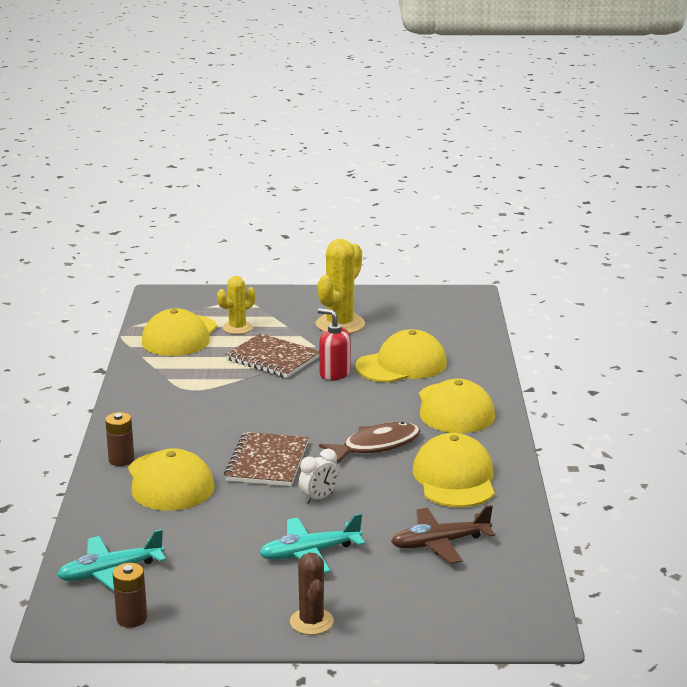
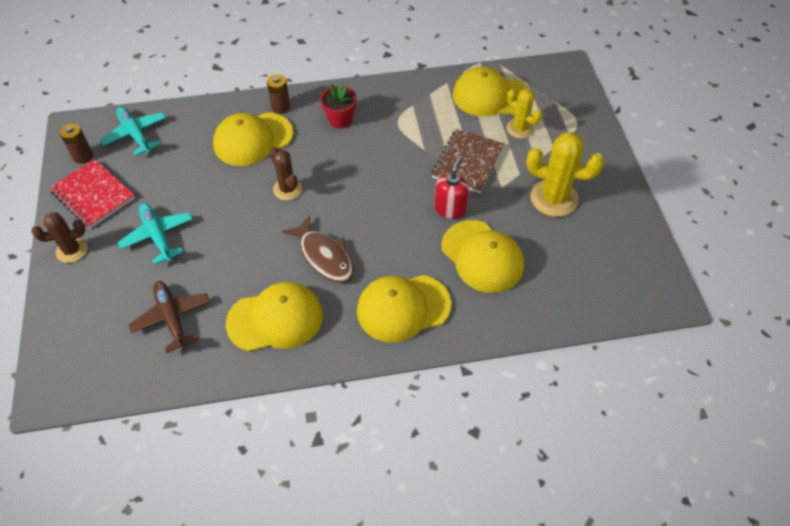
camera: 80 degrees right, 30 degrees up
brown notebook [224,432,308,486] -> brown cactus [270,147,302,200]
white clock [299,448,339,504] -> none
none -> red notebook [49,159,135,229]
none -> red flower pot [320,83,357,128]

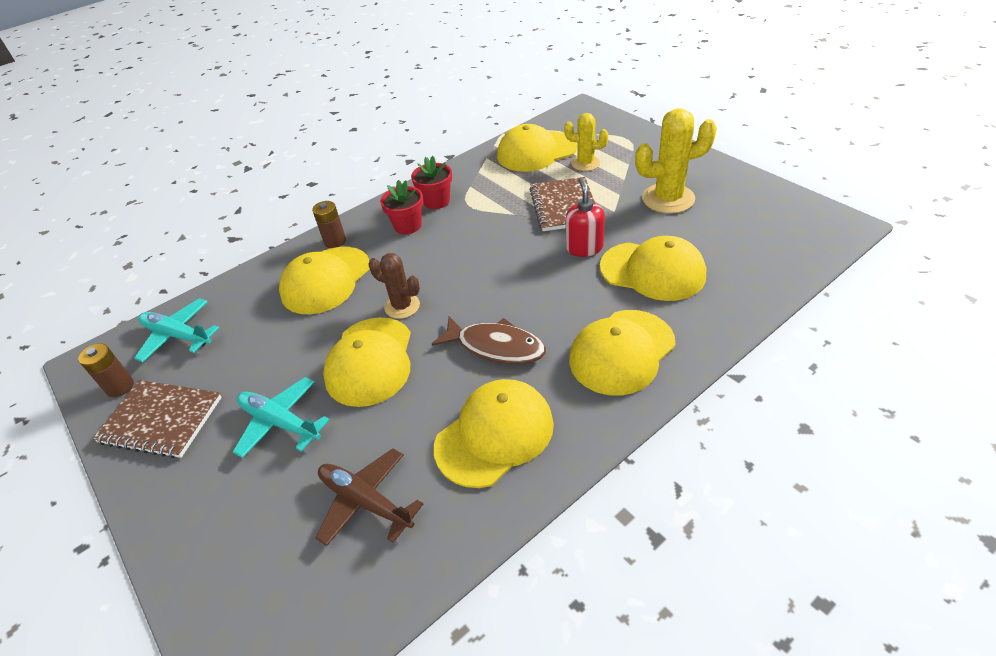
camera: 25 degrees left, 10 degrees down
brown cactus [32,212,87,263] -> none
red notebook [49,159,135,229] -> brown notebook [93,380,222,458]
none -> yellow cap [323,317,411,407]
none -> red flower pot [411,156,452,209]

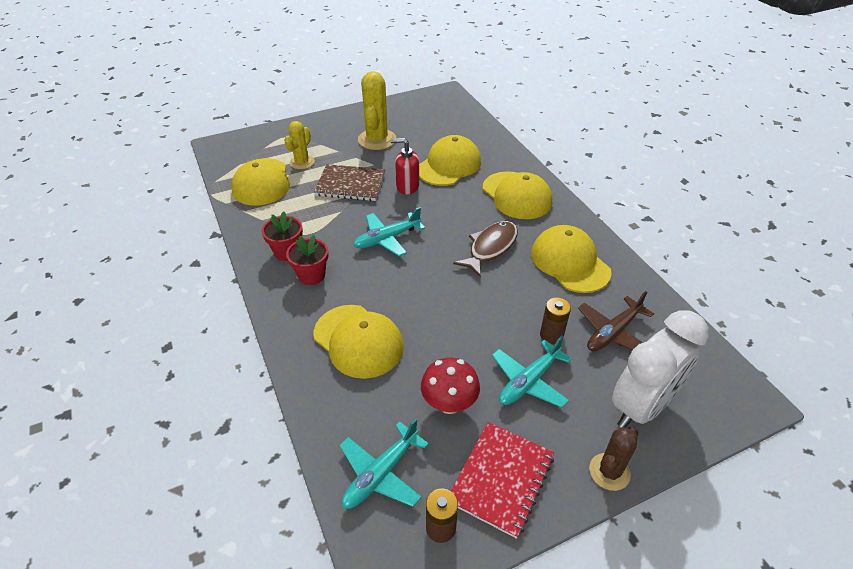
camera: 80 degrees left, 0 degrees up
brown notebook [93,380,222,458] -> red notebook [451,422,554,539]
brown battery [312,201,346,248] -> brown battery moved to [540,297,571,344]
yellow cap [323,317,411,407] -> none
brown cactus [369,253,420,319] -> brown cactus moved to [589,427,638,491]
none -> turquoise plane [353,207,425,257]
none -> red mushroom [421,358,480,414]
none -> white clock [612,311,709,428]

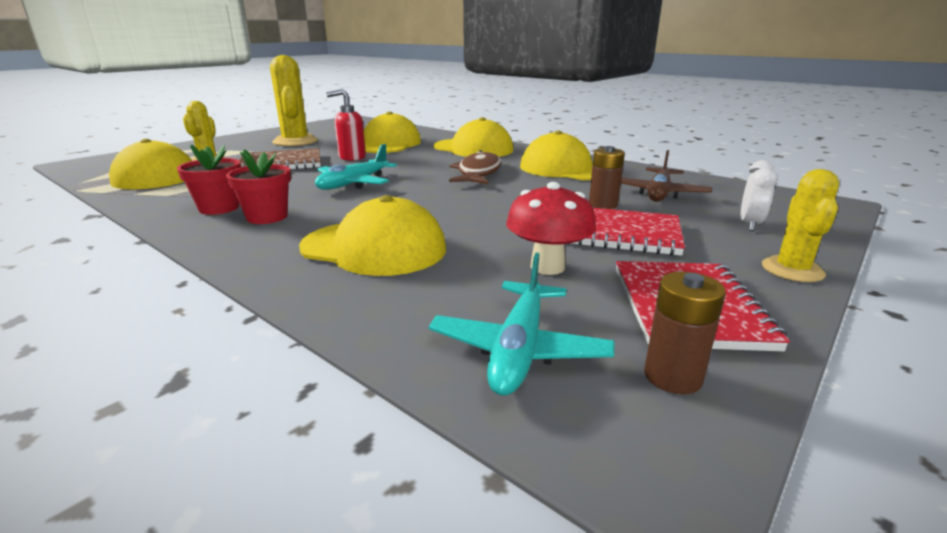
camera: 25 degrees left, 20 degrees down
turquoise plane [492,335,572,408] -> red notebook [571,208,685,256]
brown cactus [589,427,638,491] -> yellow cactus [762,169,839,282]
white clock [612,311,709,428] -> white clock [741,160,777,231], size x0.44

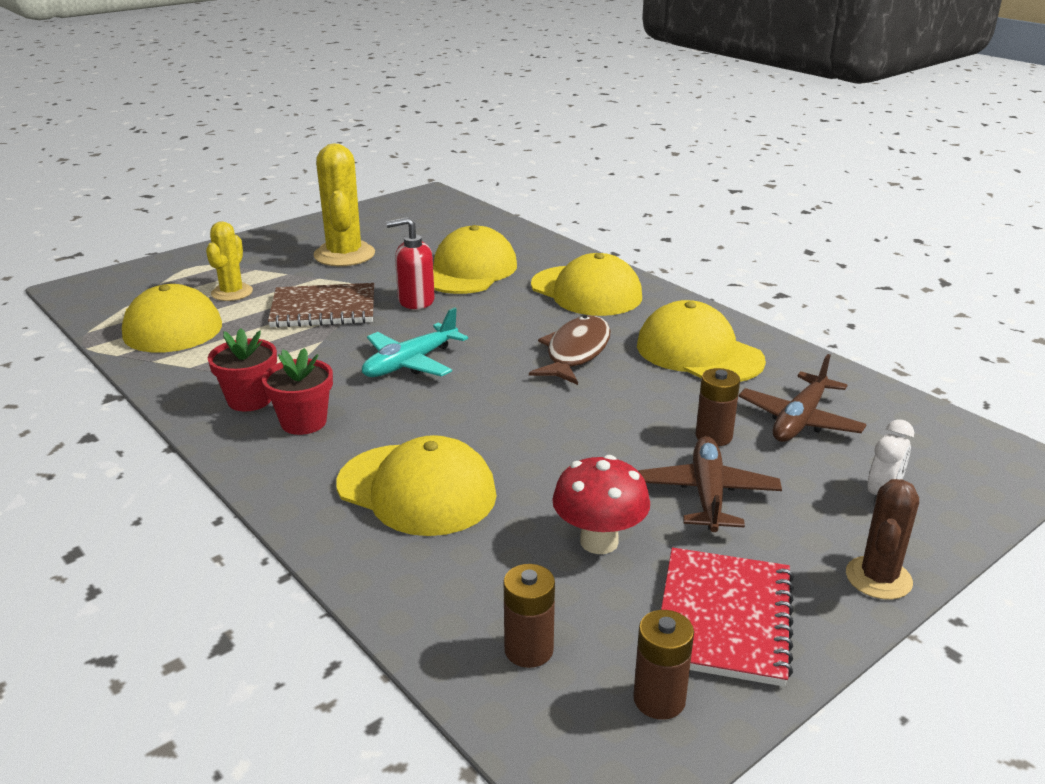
camera: 10 degrees right, 5 degrees up
turquoise plane [429,253,615,396] -> brown battery [504,564,555,668]
red notebook [571,208,685,256] -> brown plane [638,436,782,532]
yellow cactus [762,169,839,282] -> brown cactus [846,479,919,600]

